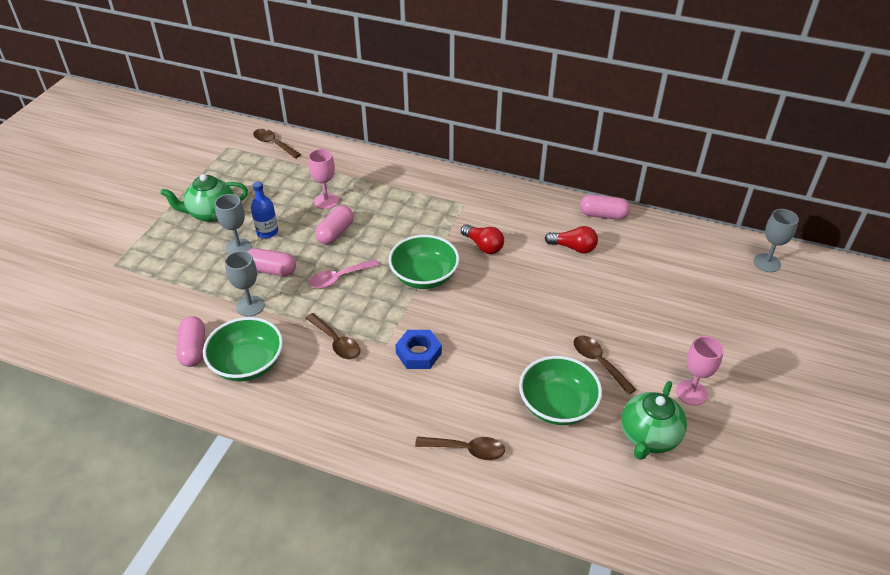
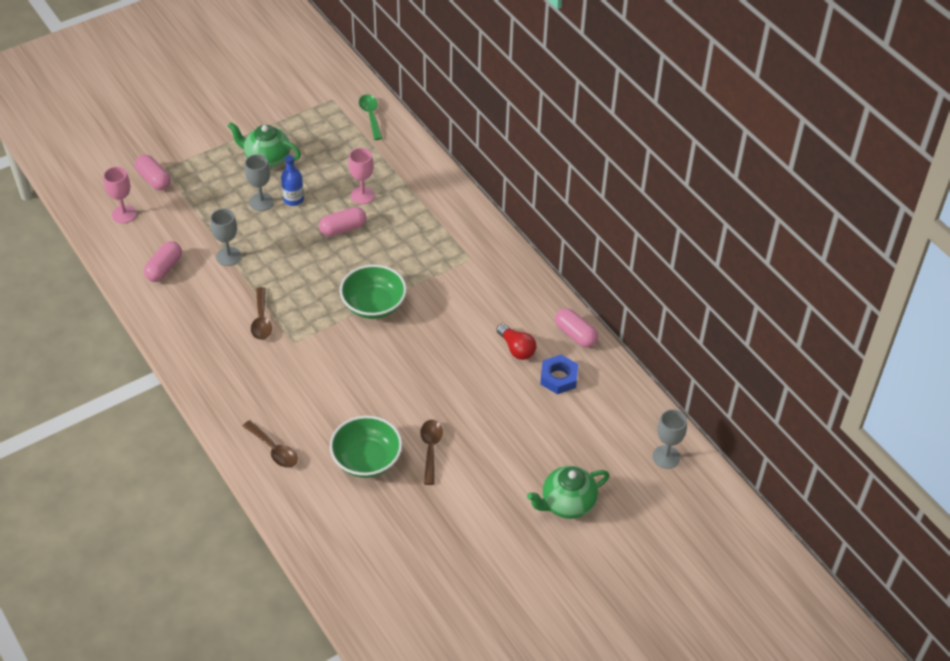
camera: 35 degrees right, 5 degrees up
green bowl [203,317,283,381] -> none
pink capsule [247,248,296,276] -> pink capsule moved to [135,155,171,190]
brown spoon [253,129,301,158] -> green spoon [359,94,382,140]
pink spoon [309,259,380,288] -> none
blue nut [395,330,442,369] -> blue nut moved to [540,355,578,394]
red light bulb [461,224,504,254] -> none
green teapot [621,381,687,460] -> green teapot moved to [527,466,610,519]
pink goblet [676,336,724,406] -> pink goblet moved to [103,167,137,224]

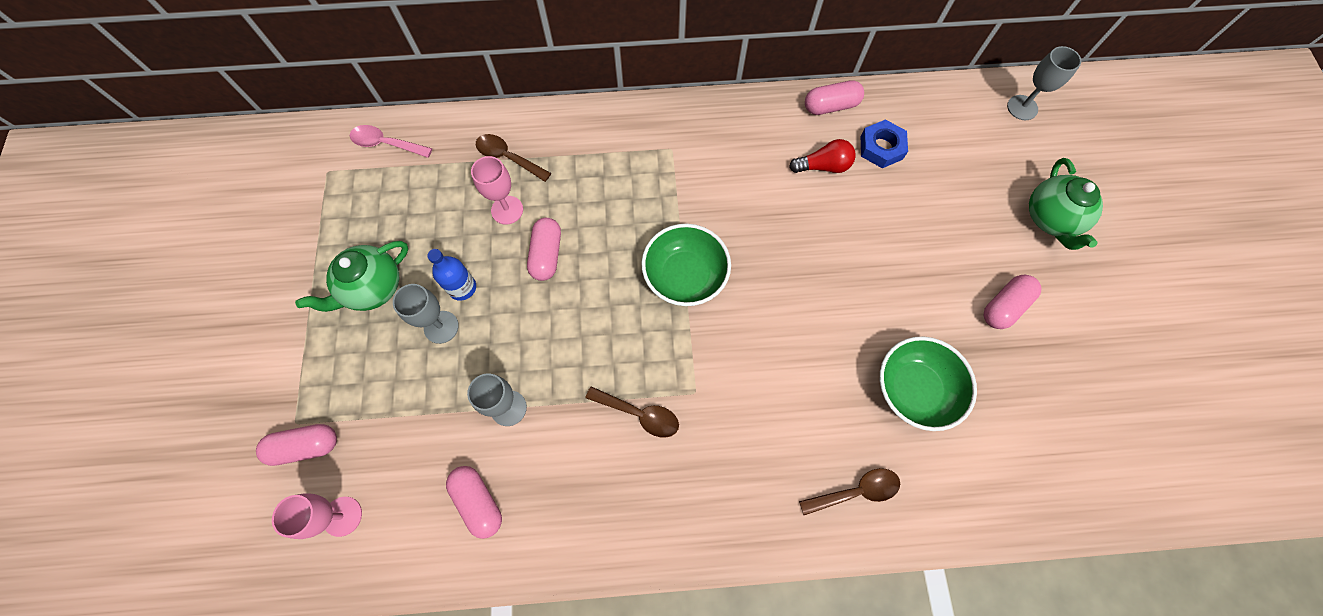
camera: 60 degrees left, 20 degrees up
green spoon [359,94,382,140] -> pink spoon [350,125,432,158]
brown spoon [420,420,443,485] -> brown spoon moved to [476,134,551,182]
none -> pink capsule [983,275,1041,329]

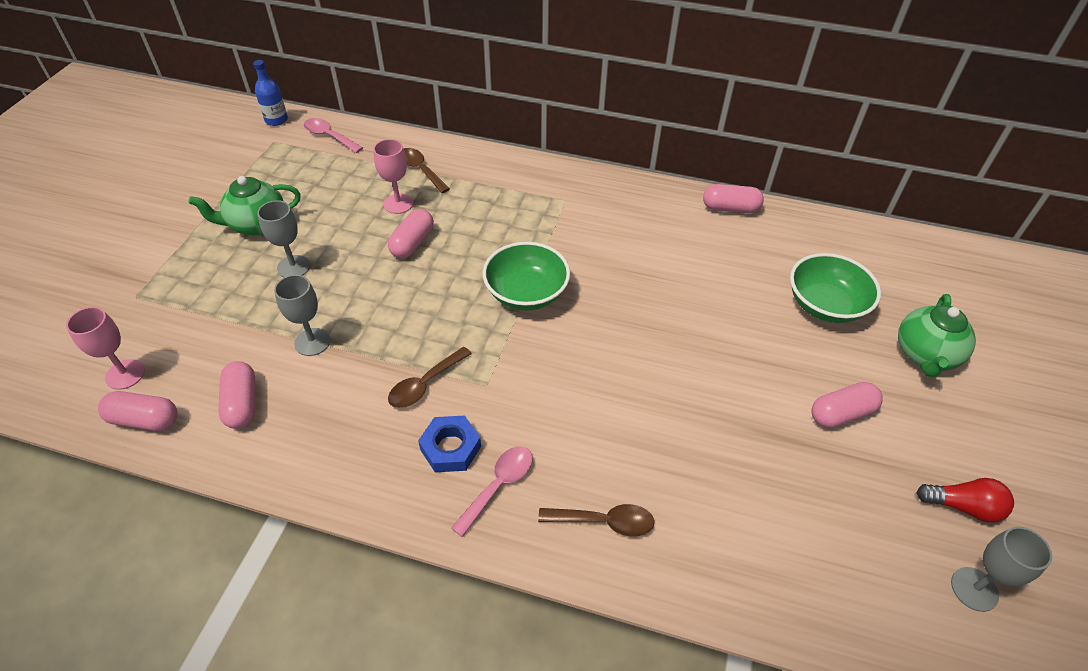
camera: 20 degrees right, 20 degrees down
pink capsule [256,424,337,466] -> pink capsule moved to [98,391,178,431]
blue bottle [427,249,476,301] -> blue bottle moved to [253,60,288,126]
brown spoon [586,386,679,438] -> brown spoon turned 90 degrees clockwise [388,347,472,408]
red light bulb [789,139,856,173] -> red light bulb moved to [916,478,1014,523]
blue nut [861,119,908,168] -> blue nut moved to [418,416,481,472]
green bowl [880,336,977,431] -> green bowl moved to [790,253,881,323]
grey goblet [1007,46,1081,120] -> grey goblet moved to [951,527,1052,612]
none -> pink spoon [451,446,532,537]

